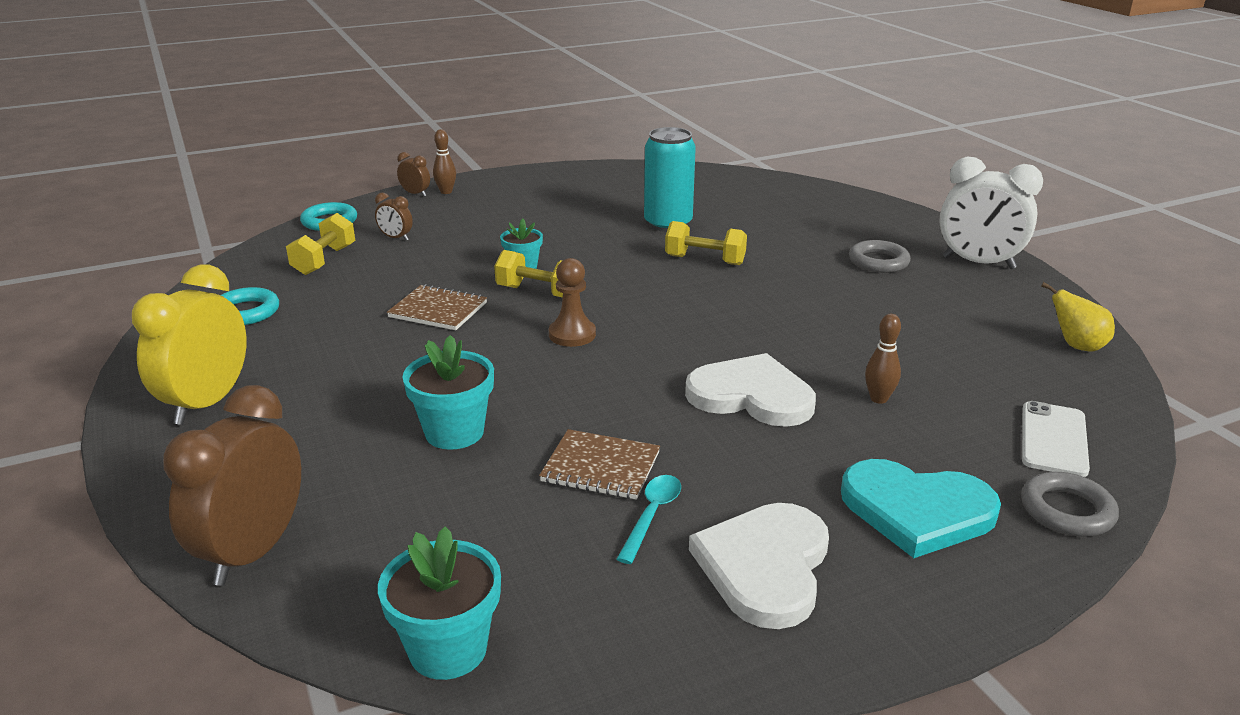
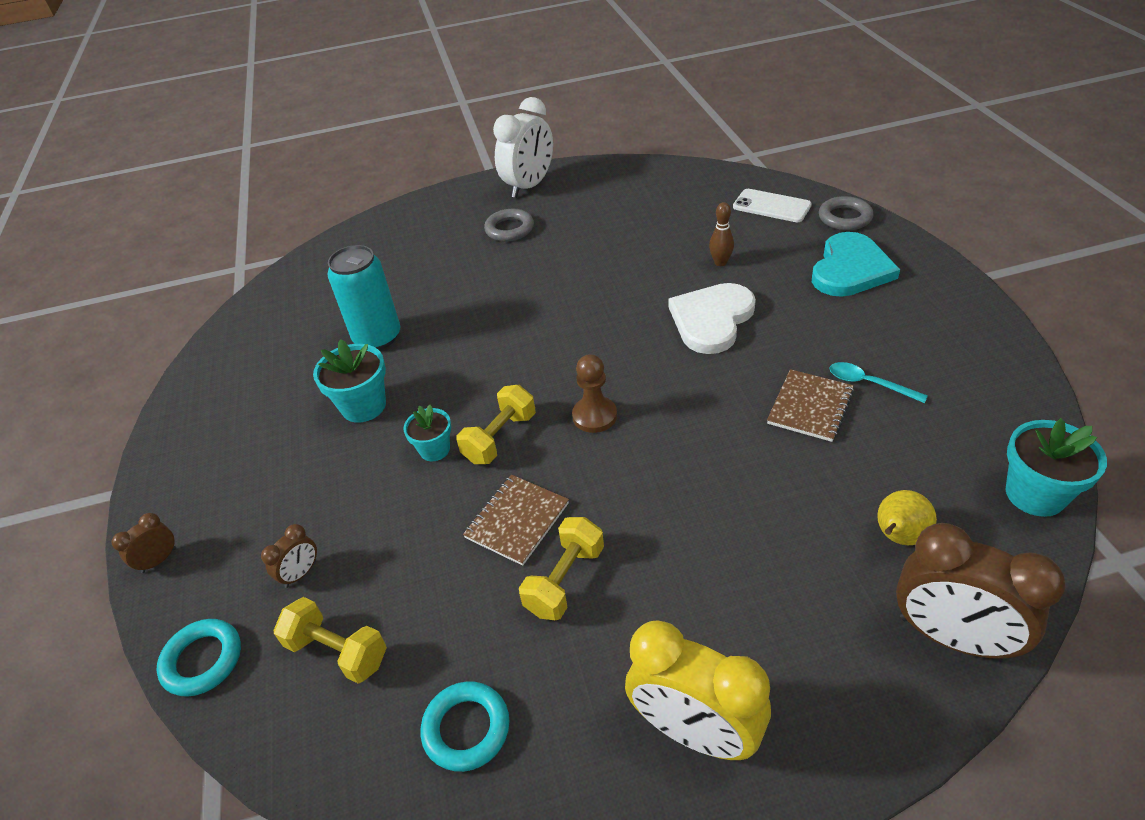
camera: 75 degrees left, 15 degrees up
turquoise flower pot [403,335,494,450] -> turquoise flower pot moved to [313,339,386,423]
brown bowling pin [433,129,456,194] -> none
yellow dumbbell [665,221,747,265] -> yellow dumbbell moved to [519,517,604,620]
white heart [689,503,829,629] -> none
yellow pear [1041,282,1115,351] -> yellow pear moved to [877,490,937,545]

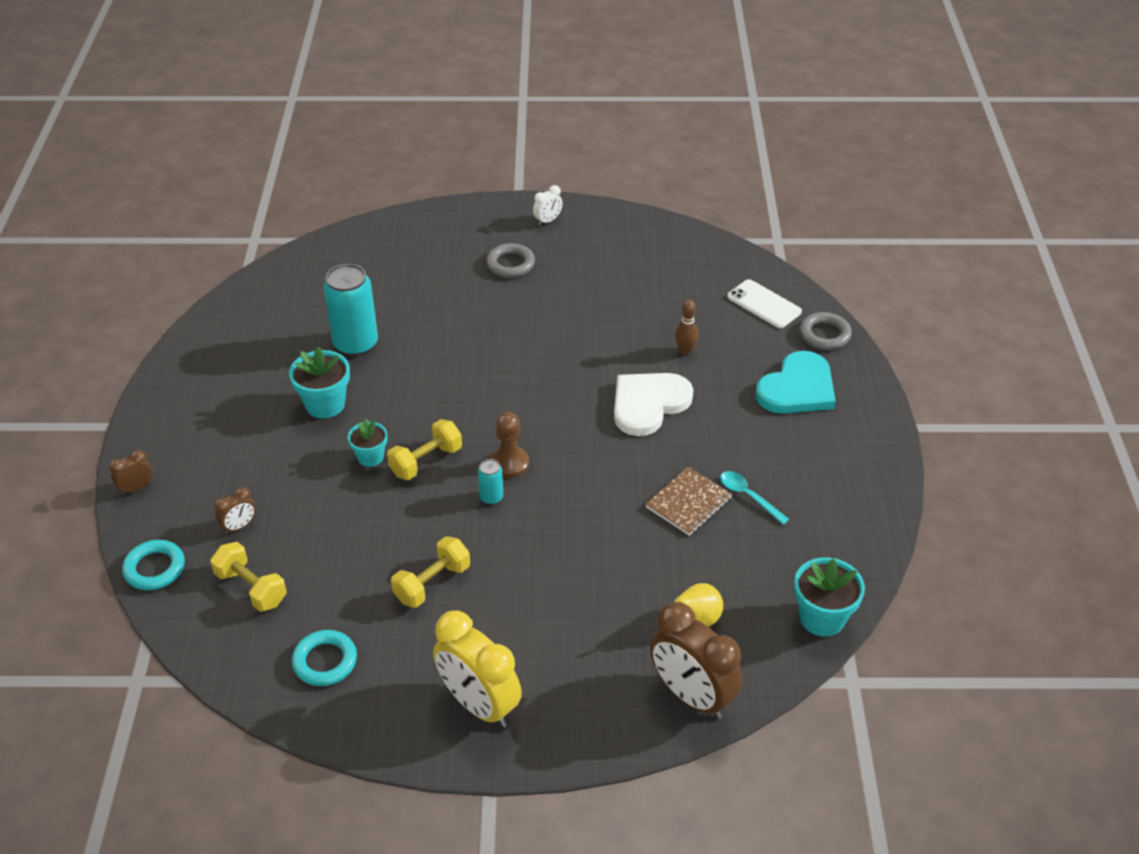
camera: 10 degrees right, 0 degrees up
brown notebook [463,475,569,566] -> none
white clock [493,97,553,198] -> white clock [533,185,563,226], size x0.46
none -> turquoise can [478,459,503,505]

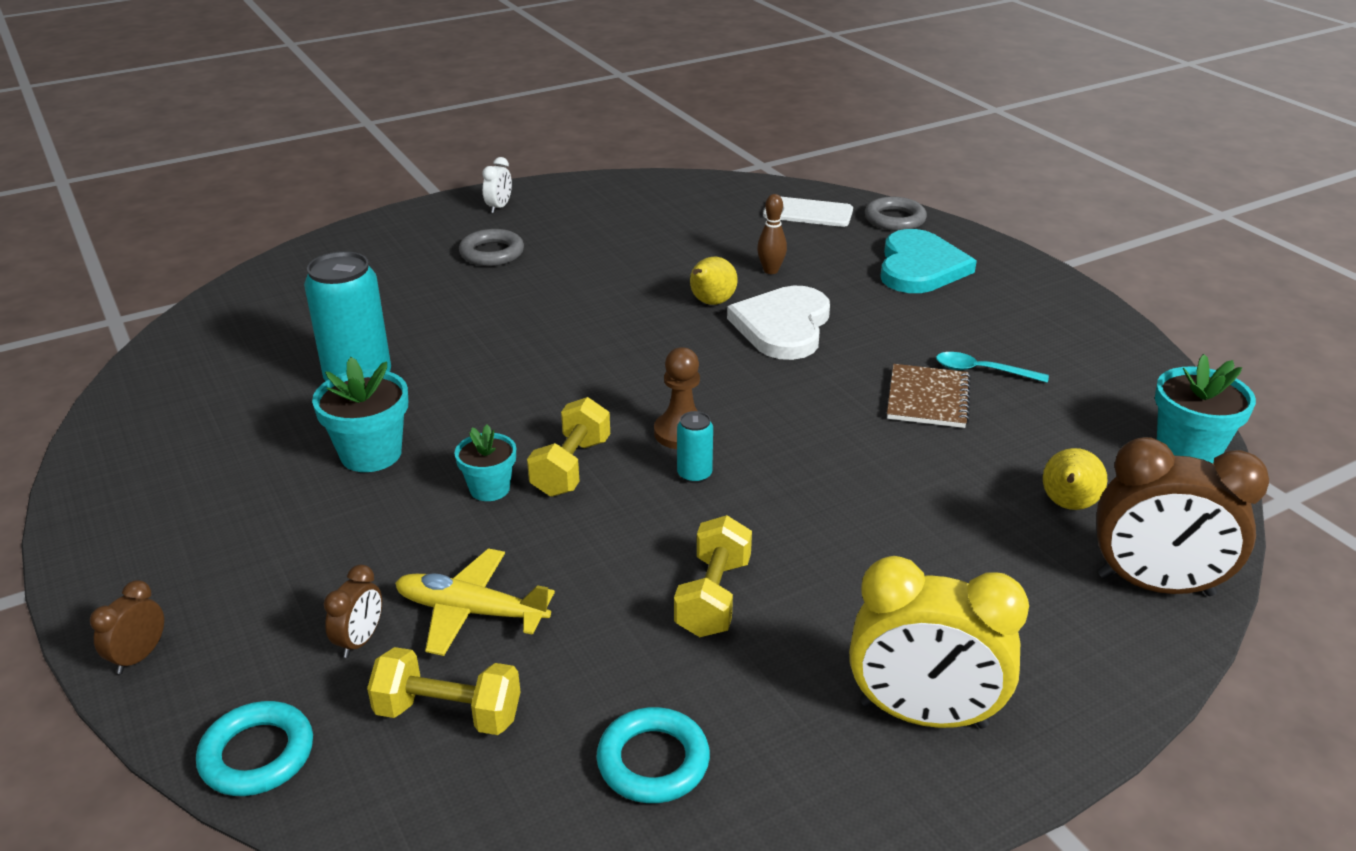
camera: 30 degrees left, 10 degrees down
none -> yellow plane [395,549,555,656]
none -> yellow pear [690,257,738,305]

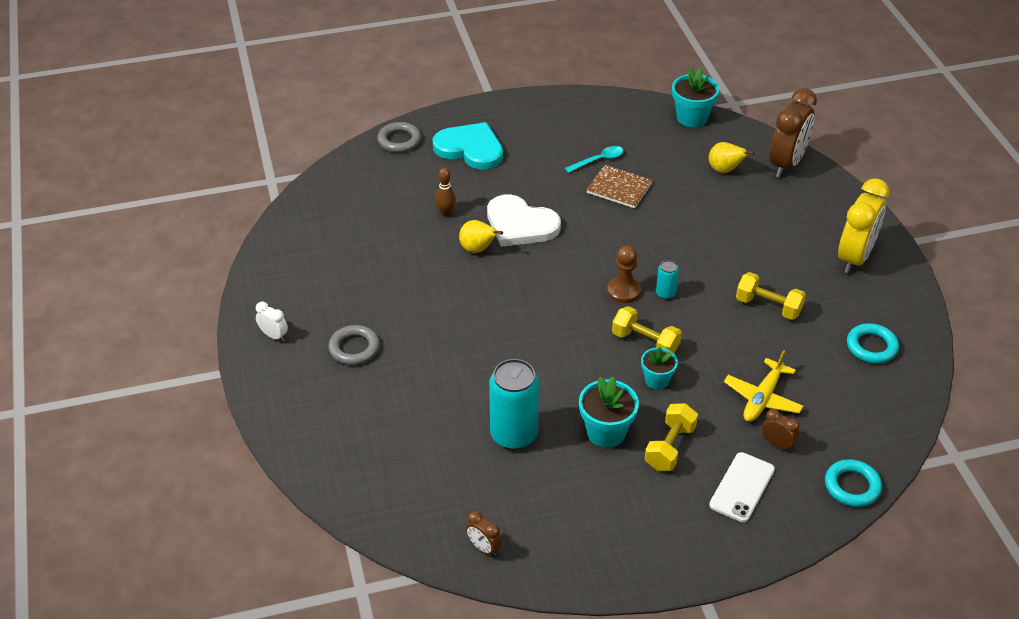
camera: 75 degrees left, 10 degrees up
brown clock [90,580,164,674] -> brown clock moved to [466,511,502,556]
yellow dumbbell [367,647,520,735] -> yellow dumbbell moved to [645,403,698,471]
white phone [763,196,853,227] -> white phone moved to [709,452,775,522]
turquoise spoon [936,352,1049,383] -> turquoise spoon turned 150 degrees counterclockwise [565,146,623,173]

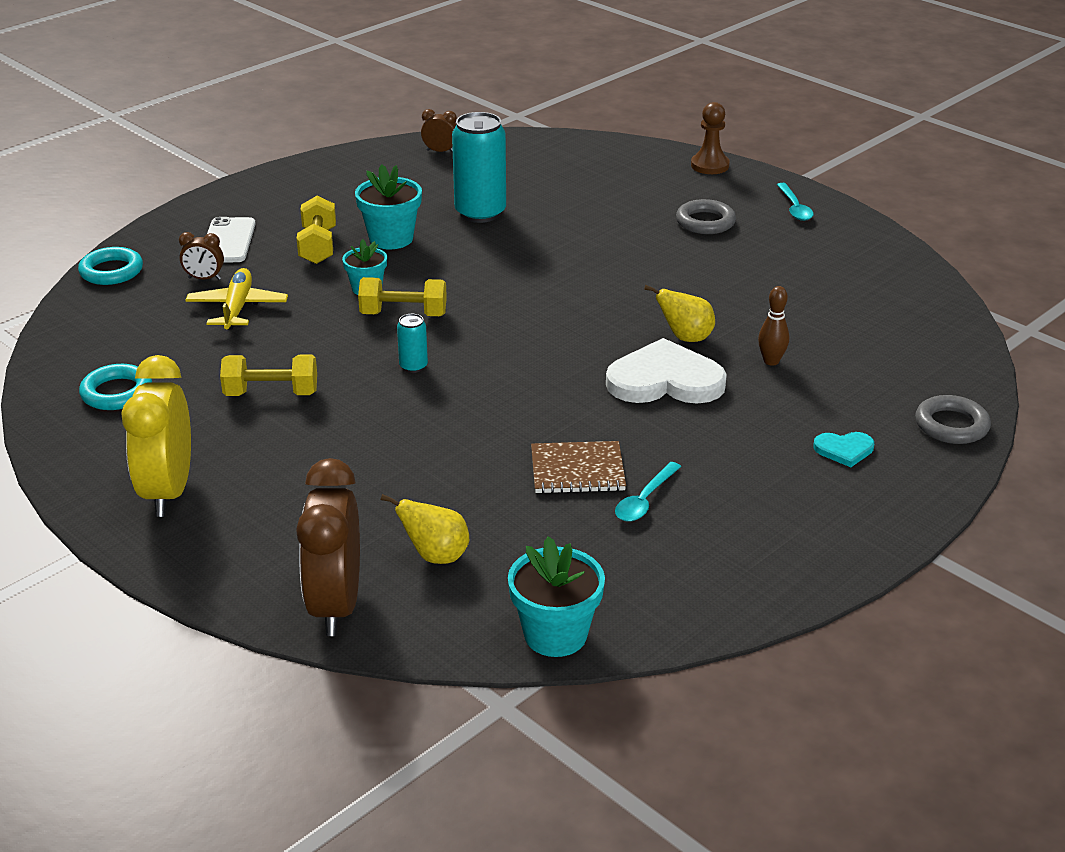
camera: 150 degrees right, 10 degrees down
white clock [256,302,288,341] -> turquoise spoon [777,183,814,221]
turquoise heart [433,122,503,170] -> turquoise heart [813,432,874,467], size x0.48
brown pawn [607,245,641,303] -> brown pawn moved to [691,102,730,174]

